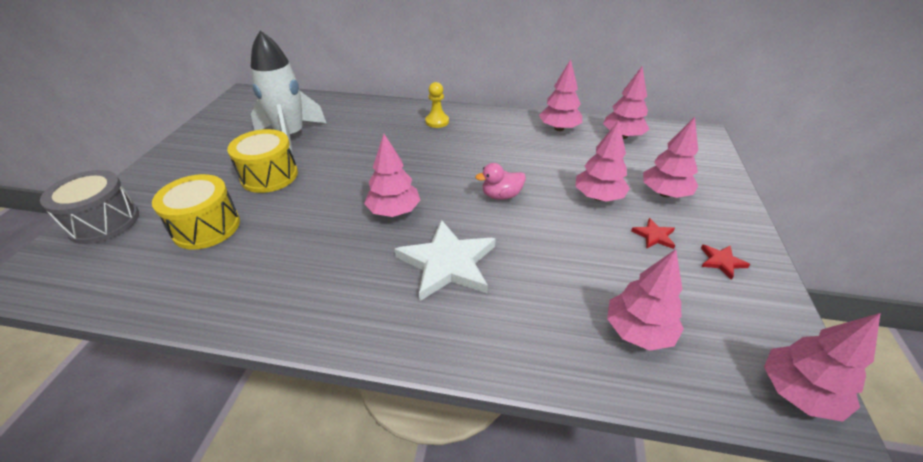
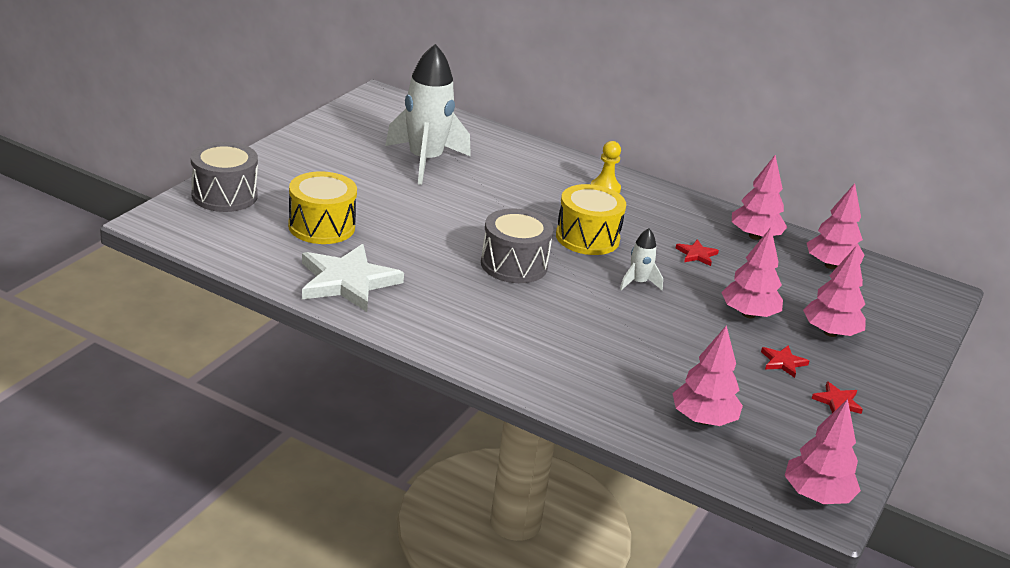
camera: 15 degrees right, 10 degrees down
yellow drum [227,129,298,193] -> yellow drum moved to [556,184,626,255]
pink tree [364,134,420,217] -> grey drum [481,208,553,283]
white star [395,220,496,301] -> white star moved to [302,244,404,312]
pink duck [475,163,526,200] -> white rocket [620,228,663,290]
none -> red star [676,239,719,266]

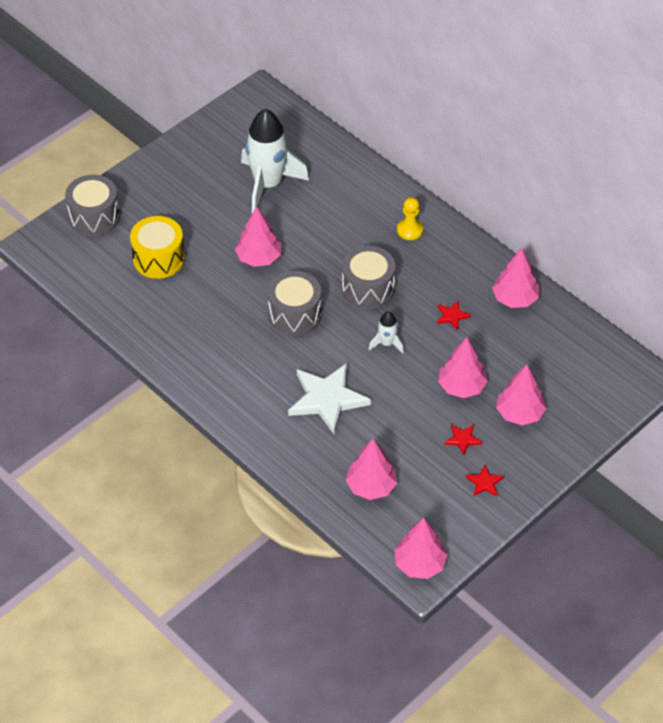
camera: 20 degrees right, 20 degrees up
white star [302,244,404,312] -> white star moved to [288,363,371,435]
yellow drum [556,184,626,255] -> grey drum [342,246,395,309]
pink tree [807,183,864,269] -> pink tree moved to [235,207,281,267]

